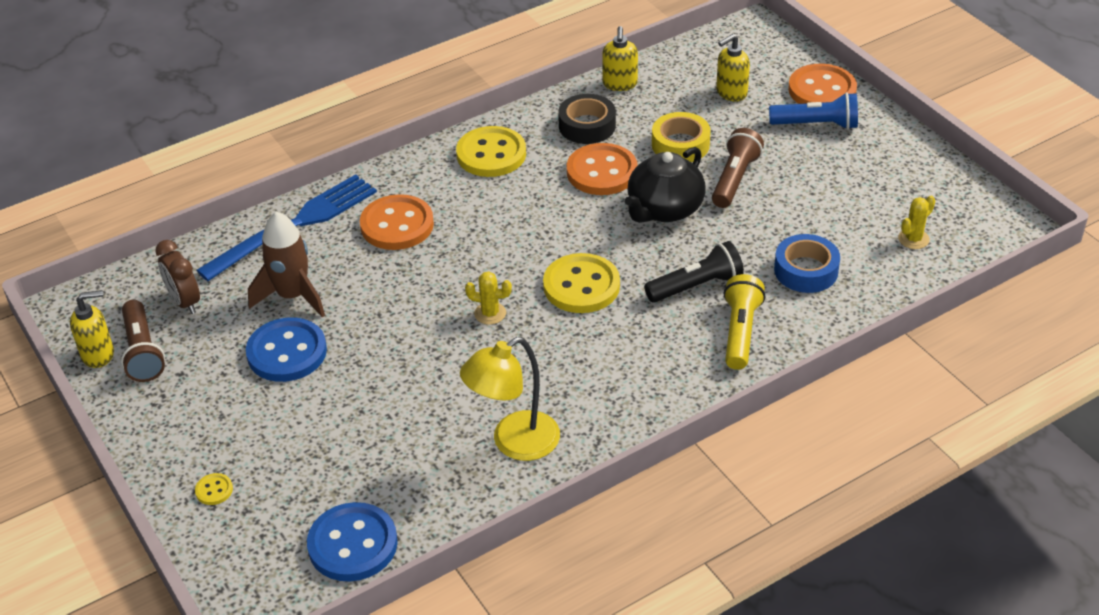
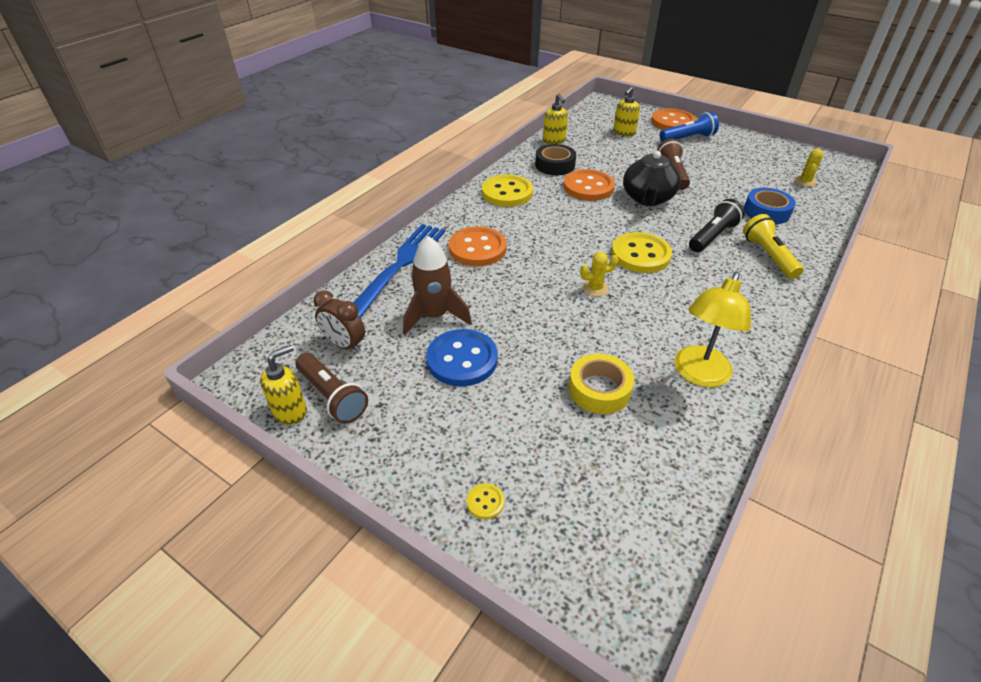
camera: 25 degrees left, 0 degrees up
blue button [307,502,398,582] -> none
yellow tape [652,112,711,162] -> yellow tape moved to [569,354,634,414]

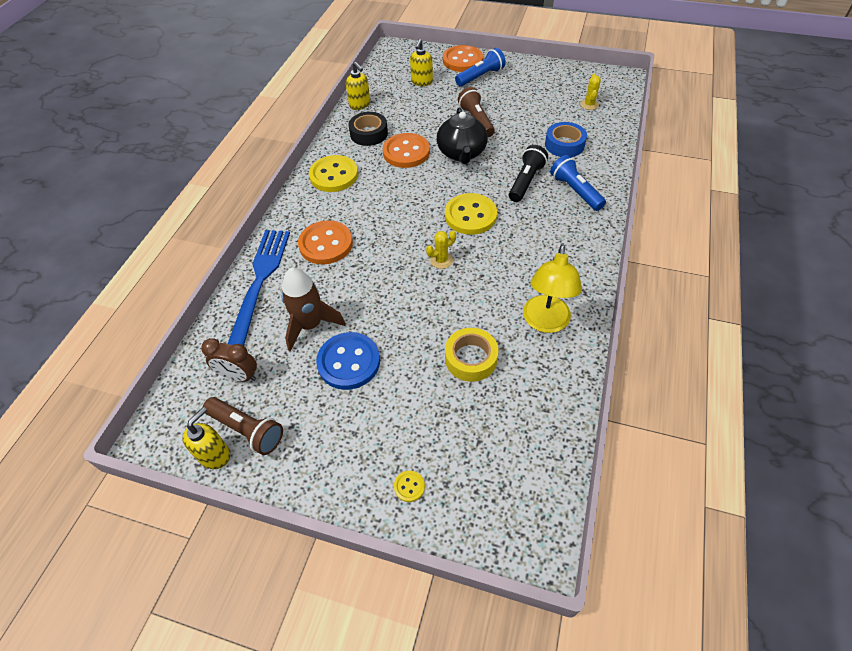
camera: 15 degrees left, 10 degrees up
yellow flashlight [743,214,804,279] -> blue flashlight [550,155,606,211]

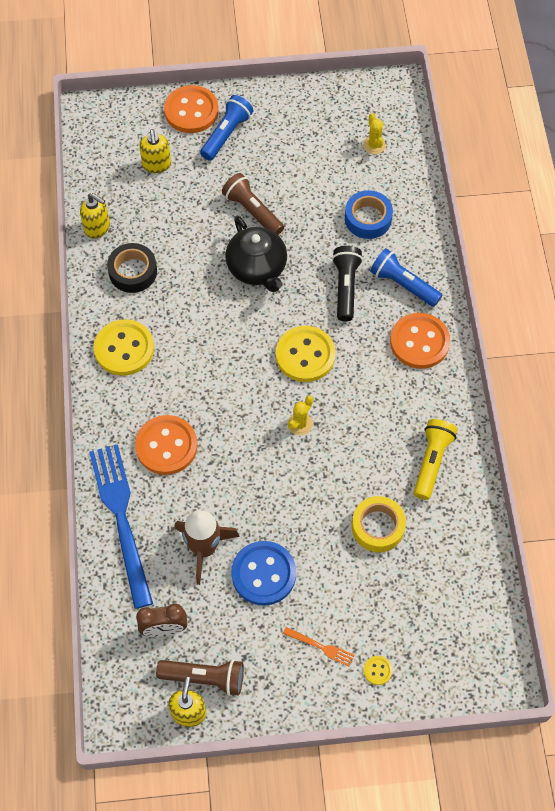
camera: 25 degrees left, 10 degrees up
orange button [383,133,430,168] -> orange button moved to [390,313,450,369]
yellow lamp [523,244,582,333] -> yellow flashlight [414,419,457,500]
none -> orange fork [283,627,354,666]

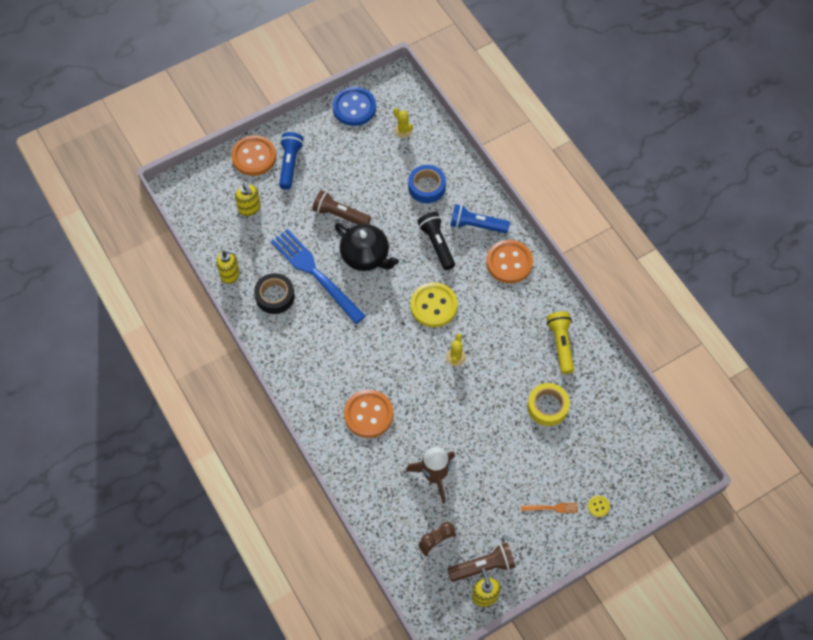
camera: 25 degrees left, 0 degrees up
blue fork [89,444,153,609] -> blue fork moved to [271,229,366,324]
yellow button [94,319,154,376] -> none
blue button [231,541,296,606] -> blue button moved to [332,87,376,126]

